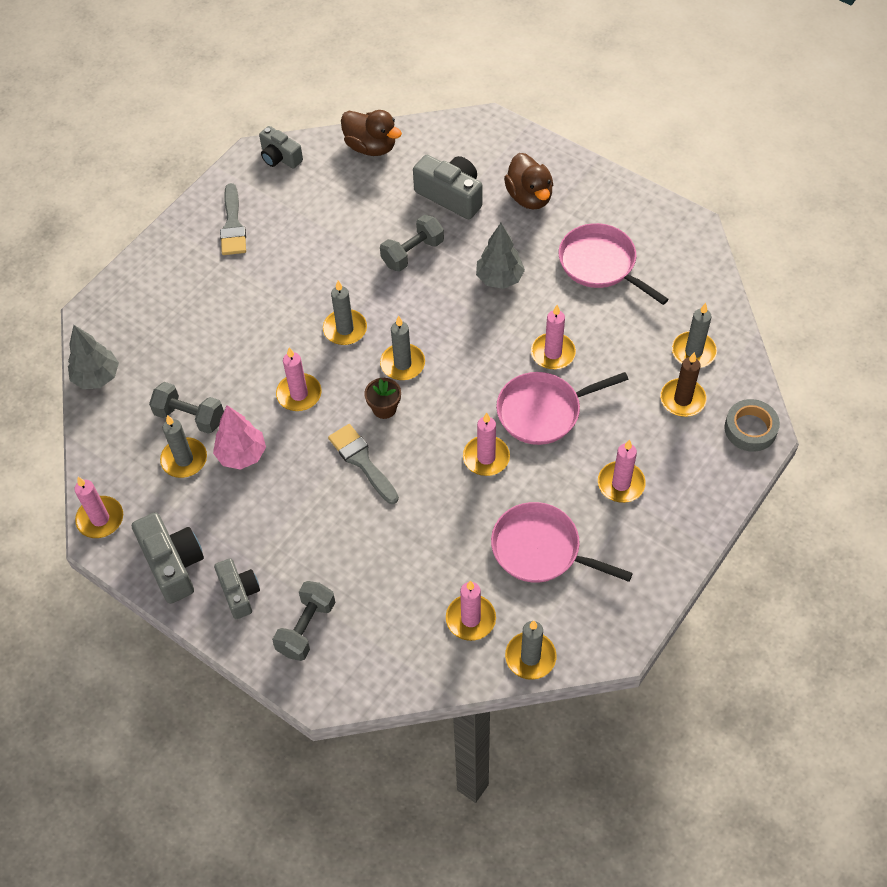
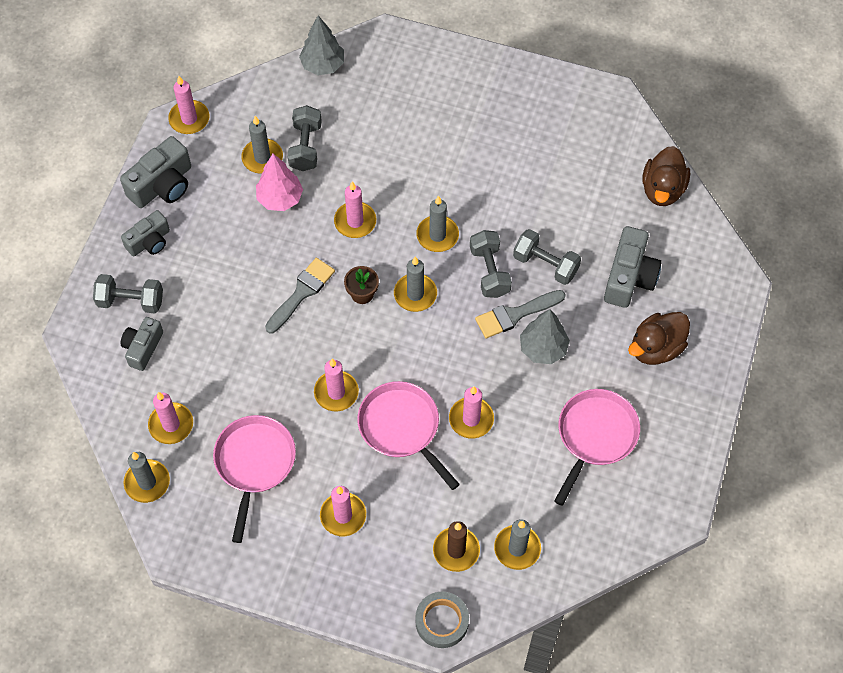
camera: 70 degrees right, 5 degrees up
grey brush [220,183,246,255] -> grey brush moved to [475,290,566,338]
grey camera [259,126,303,168] -> grey camera moved to [121,317,163,371]
none -> grey dumbbell [470,230,512,298]

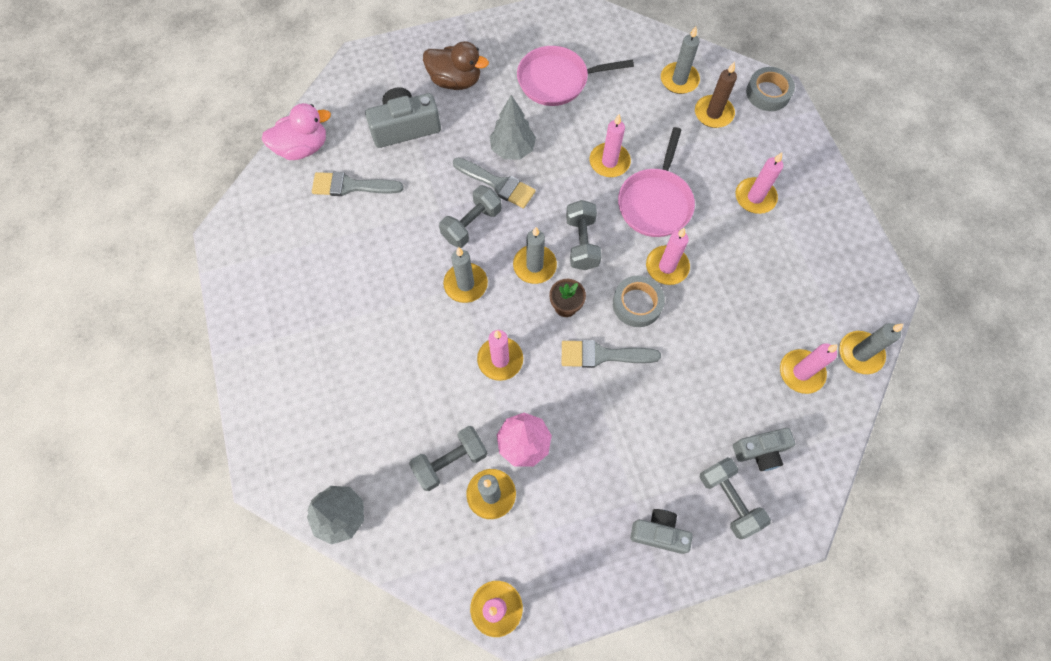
camera: 125 degrees left, 5 degrees up
grey camera [120,136,191,208] -> none
pink pan [213,415,296,543] -> none
grey dumbbell [513,229,581,285] -> grey dumbbell moved to [566,200,602,270]
brown duck [642,146,690,206] -> pink duck [262,103,331,160]
none -> grey brush [312,172,404,196]
none -> grey tape [613,276,665,327]

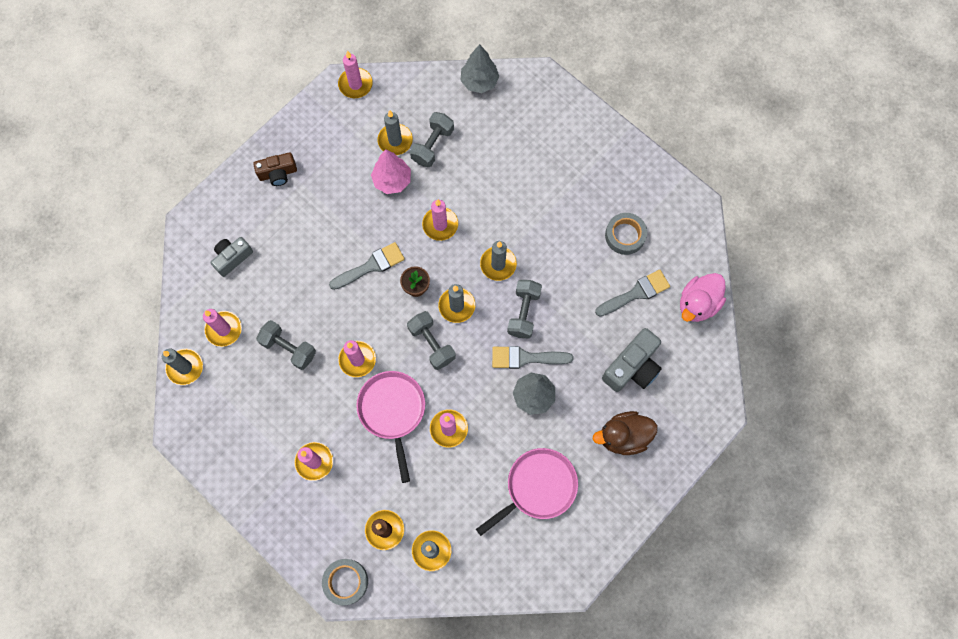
camera: 150 degrees right, 5 degrees up
grey tape [613,276,665,327] -> grey tape moved to [605,213,647,255]
grey camera [630,509,693,554] -> brown camera [253,152,297,186]
grey dumbbell [699,457,771,539] -> grey dumbbell moved to [256,320,316,370]

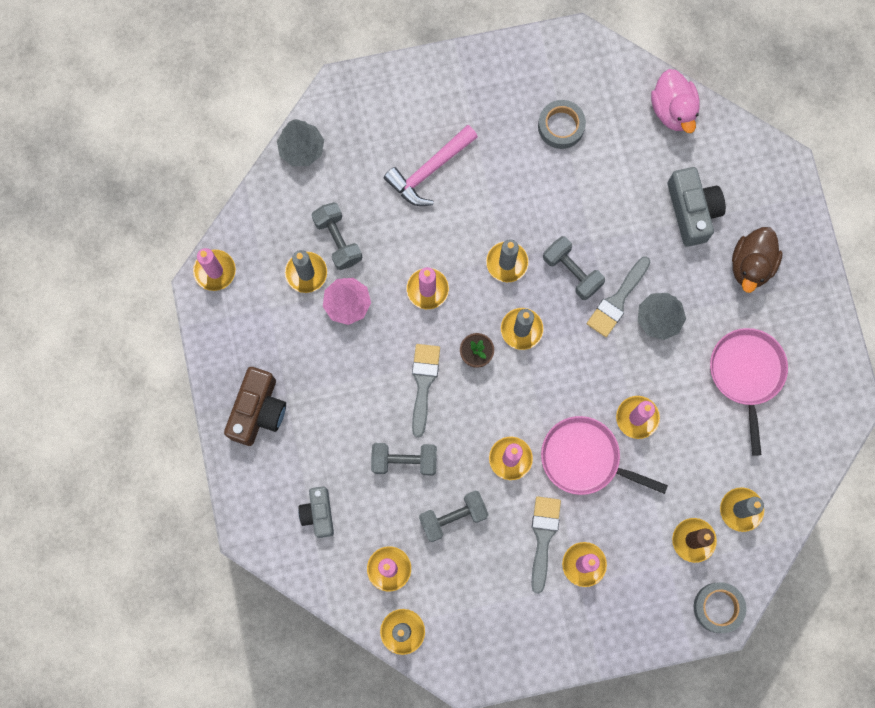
camera: 55 degrees left, 5 degrees up
brown camera [253,152,297,186] -> brown camera [224,367,286,446], size x1.53
grey dumbbell [407,311,456,370] -> grey dumbbell moved to [371,443,437,475]
grey brush [595,270,670,316] -> grey brush moved to [532,496,561,594]
none -> pink hammer [384,125,478,206]

